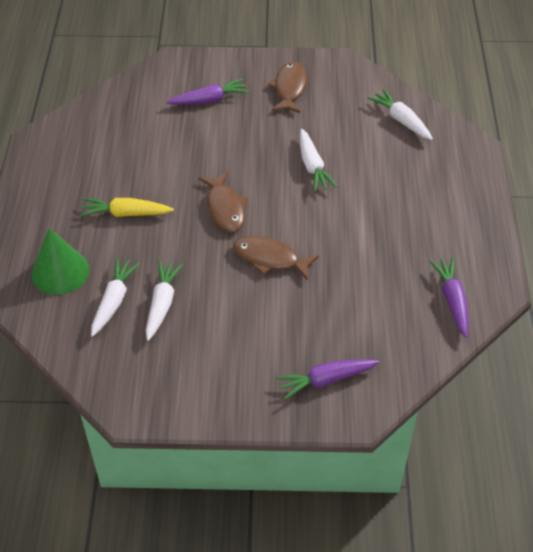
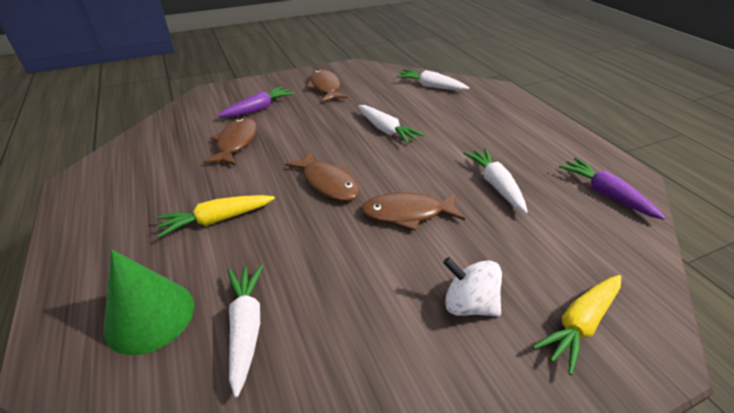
camera: 25 degrees left, 10 degrees down
white carrot [146,261,183,341] -> white carrot moved to [463,148,528,213]
purple carrot [276,359,379,400] -> yellow carrot [533,275,621,375]
none -> brown fish [203,118,257,166]
none -> white spinning top [443,257,502,316]

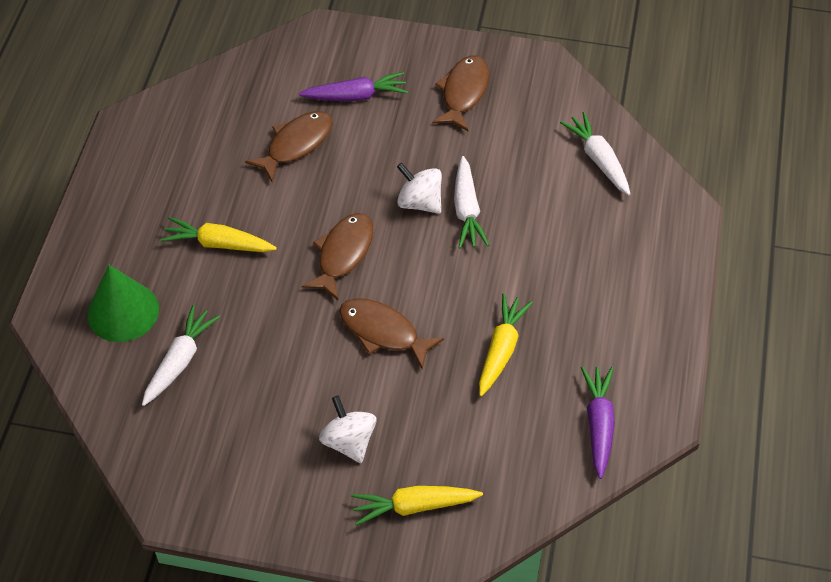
camera: 35 degrees right, 15 degrees up
brown fish [285,151,359,201] -> brown fish turned 150 degrees counterclockwise [302,213,373,300]
white carrot [463,148,528,213] -> yellow carrot [479,293,533,396]
none -> white spinning top [397,163,442,214]

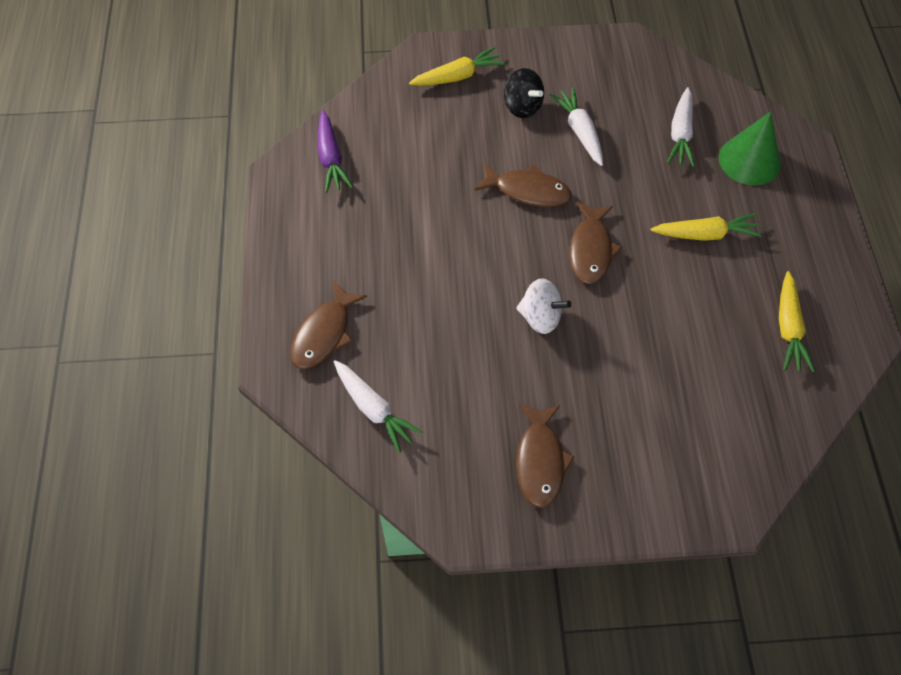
camera: 165 degrees right, 5 degrees up
brown fish [245,111,332,182] -> brown fish moved to [290,281,367,369]
purple carrot [299,72,408,101] -> none
white spinning top [319,395,377,463] -> black spinning top [503,68,544,118]
white carrot [454,156,489,249] -> white carrot moved to [550,87,603,166]
yellow carrot [479,293,533,396] -> yellow carrot moved to [779,271,815,372]

